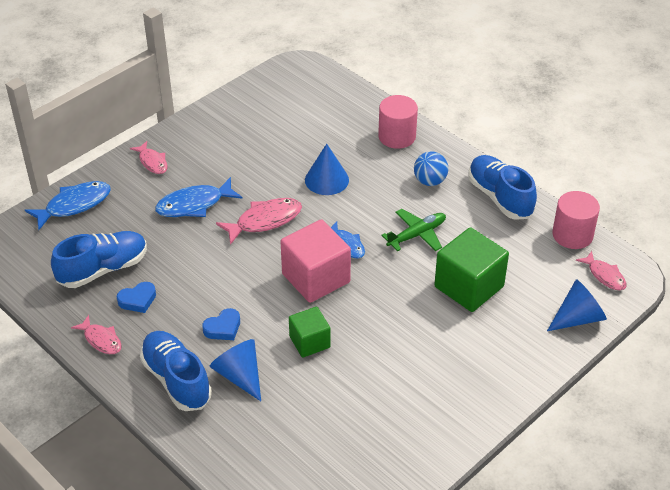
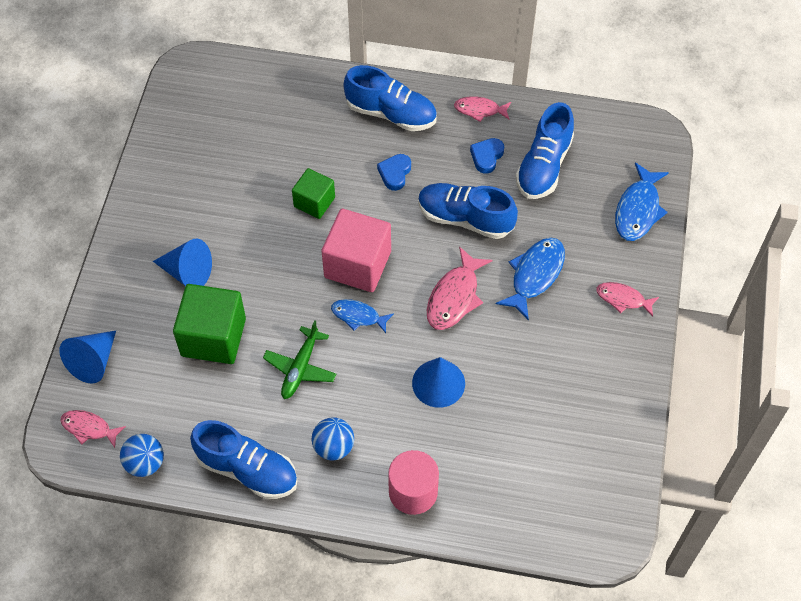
camera: 145 degrees right, 15 degrees up
blue cone [210,339,261,401] -> blue cone moved to [153,239,212,286]
pink cylinder [552,191,600,249] -> blue ball [120,434,164,477]
none -> blue shoe [418,183,518,239]

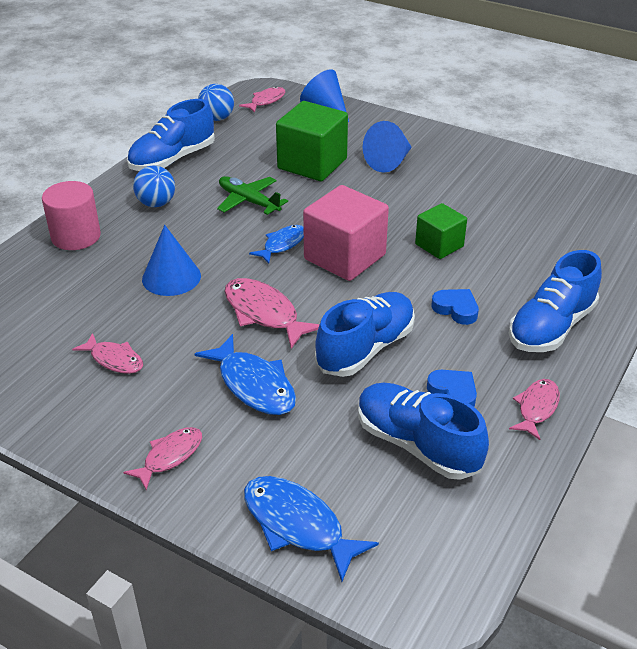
camera: 110 degrees right, 20 degrees down
none -> pink fish [72,333,143,374]

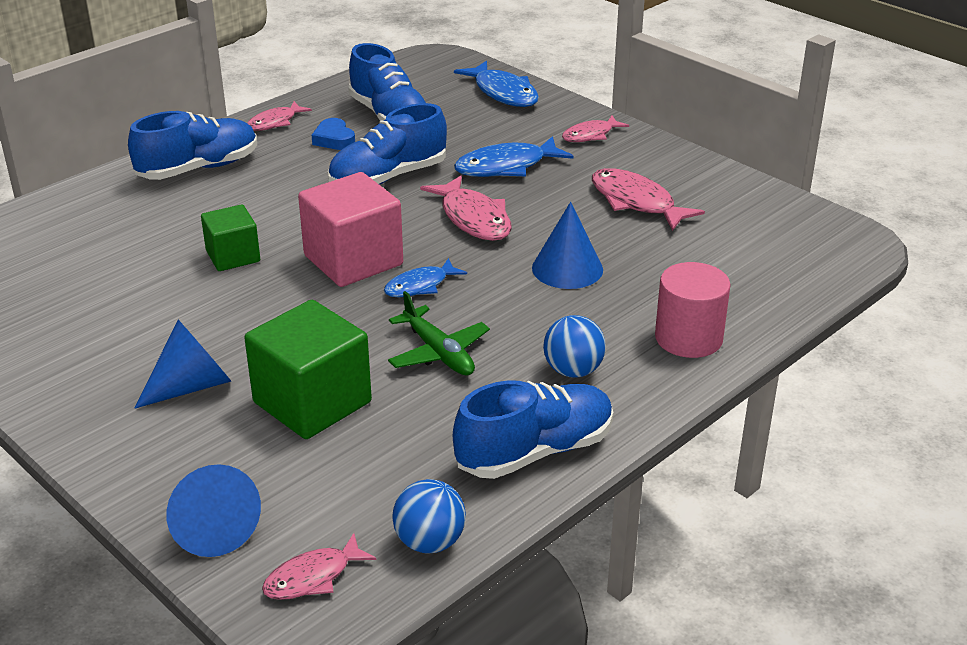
camera: 165 degrees left, 5 degrees down
pink fish [72,333,143,374] -> pink fish [592,168,705,231], size x1.58
blue fish [195,334,296,415] -> blue fish turned 90 degrees counterclockwise [454,136,573,177]
blue heart [431,289,479,325] -> none

